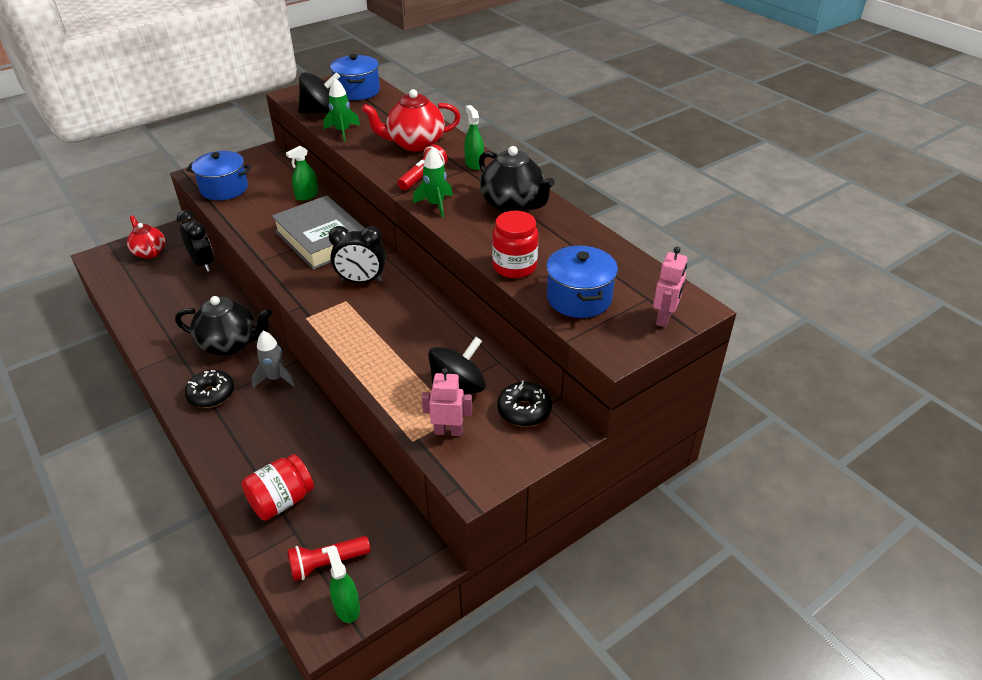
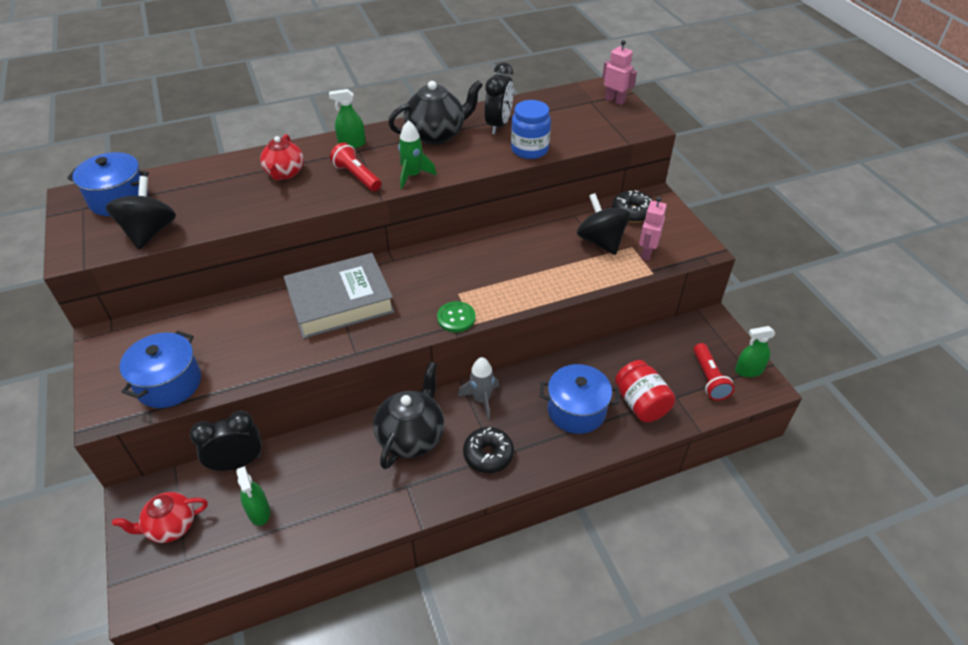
camera: 75 degrees left, 5 degrees up
green spray bottle [286,146,318,201] -> green spray bottle moved to [236,466,270,526]
green rocket [324,78,360,141] -> none
black clock [329,226,386,283] -> black clock moved to [484,63,514,134]
red teapot [362,89,461,152] -> red teapot [260,134,304,180], size x0.66
red jar [492,211,538,278] -> blue jar [511,100,551,159]
blue pot [546,246,618,318] -> blue pot moved to [540,364,619,434]
none -> green button [437,301,476,332]

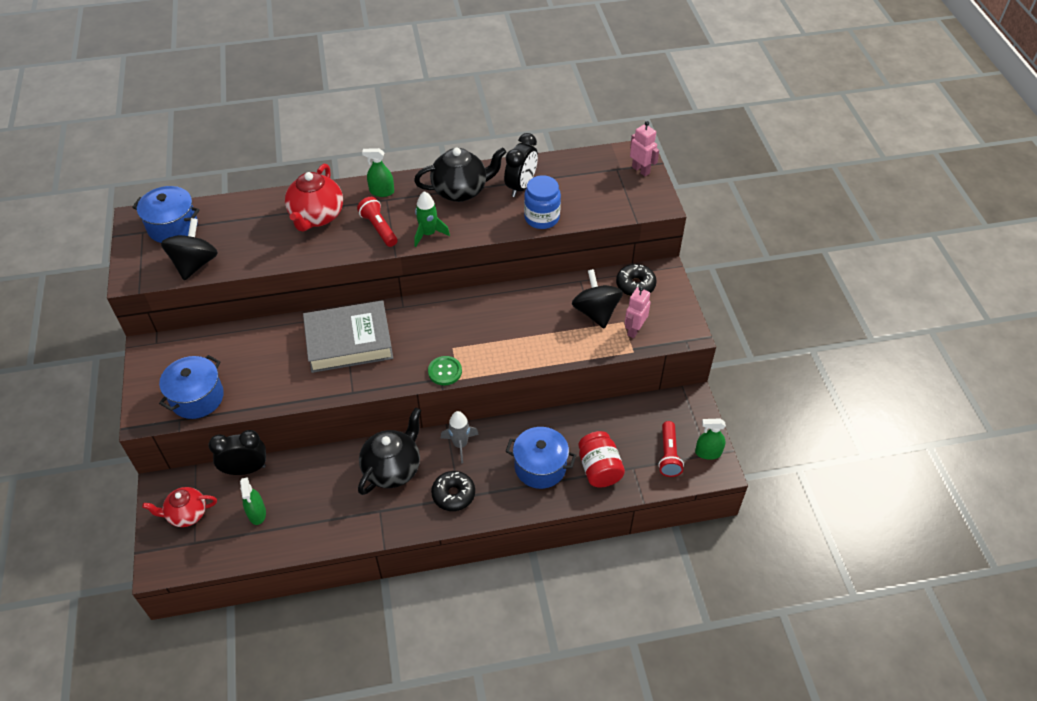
camera: 10 degrees right, 5 degrees up
red teapot [260,134,304,180] -> red teapot [285,164,343,232], size x1.51

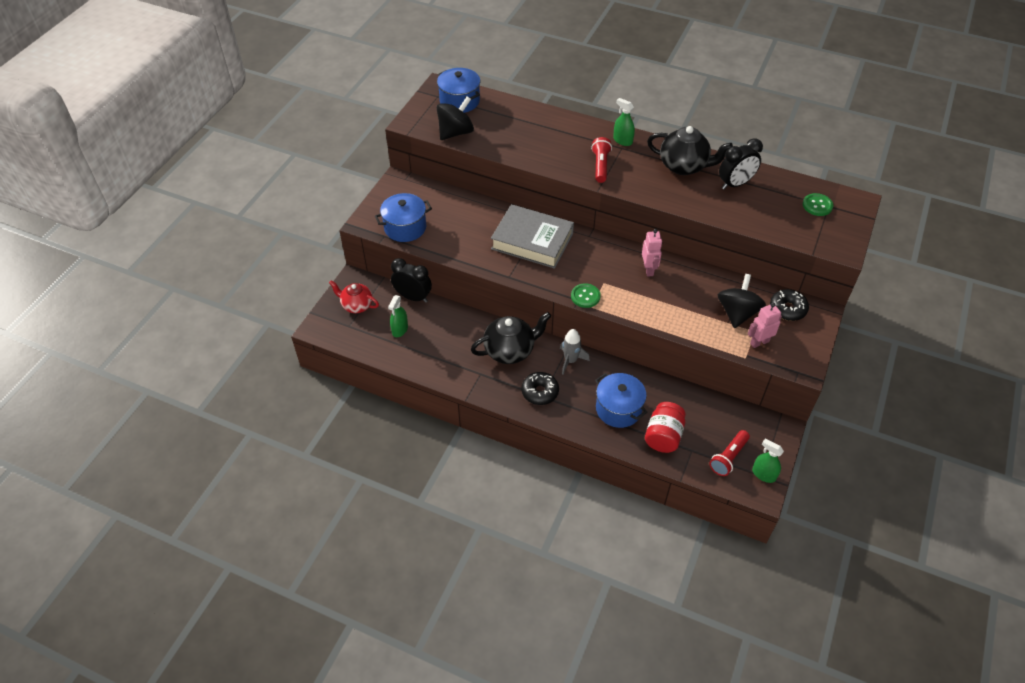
camera: 35 degrees right, 0 degrees up
red teapot [285,164,343,232] -> none
green rocket [414,191,450,247] -> none
blue jar [524,176,561,229] -> none
pink robot [630,121,659,176] -> pink robot moved to [642,229,662,277]
none -> green button [803,193,833,216]

